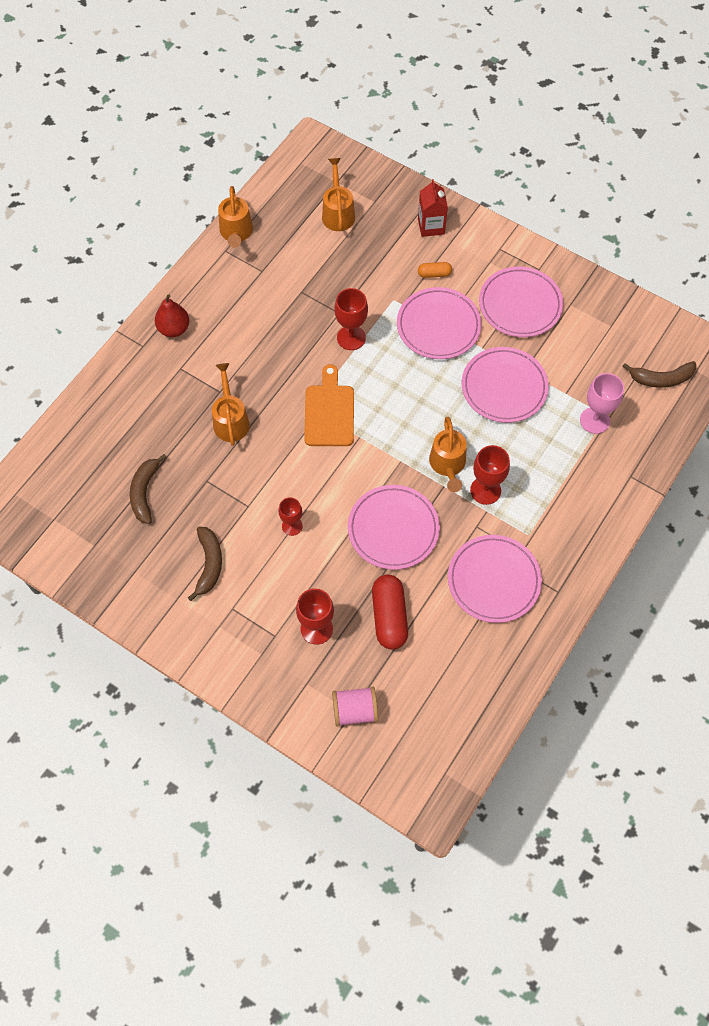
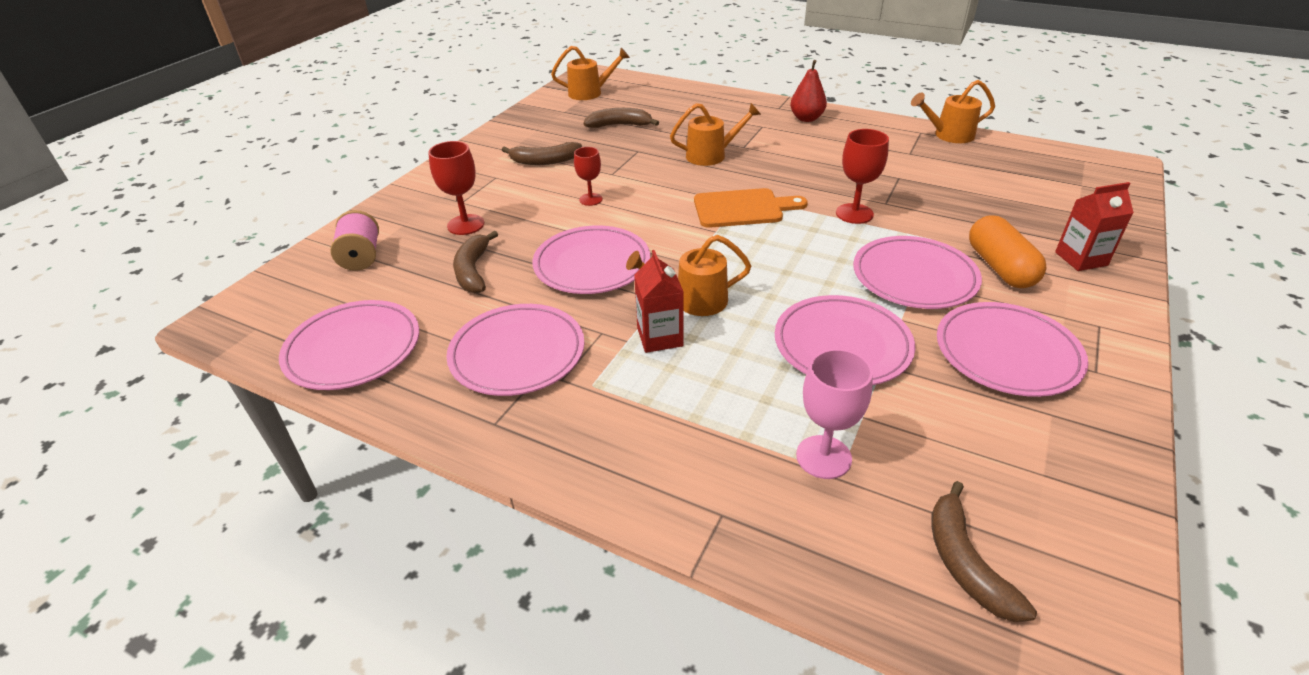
camera: 85 degrees right, 25 degrees down
orange watering can [322,158,355,231] -> orange watering can moved to [551,46,630,100]
red capsule [372,575,408,650] -> brown banana [453,231,498,293]
orange capsule [418,262,452,278] -> orange capsule [969,215,1047,288], size x1.94
red goblet [470,445,510,505] -> red carton [634,250,684,353]
none -> pink plate [279,300,419,390]

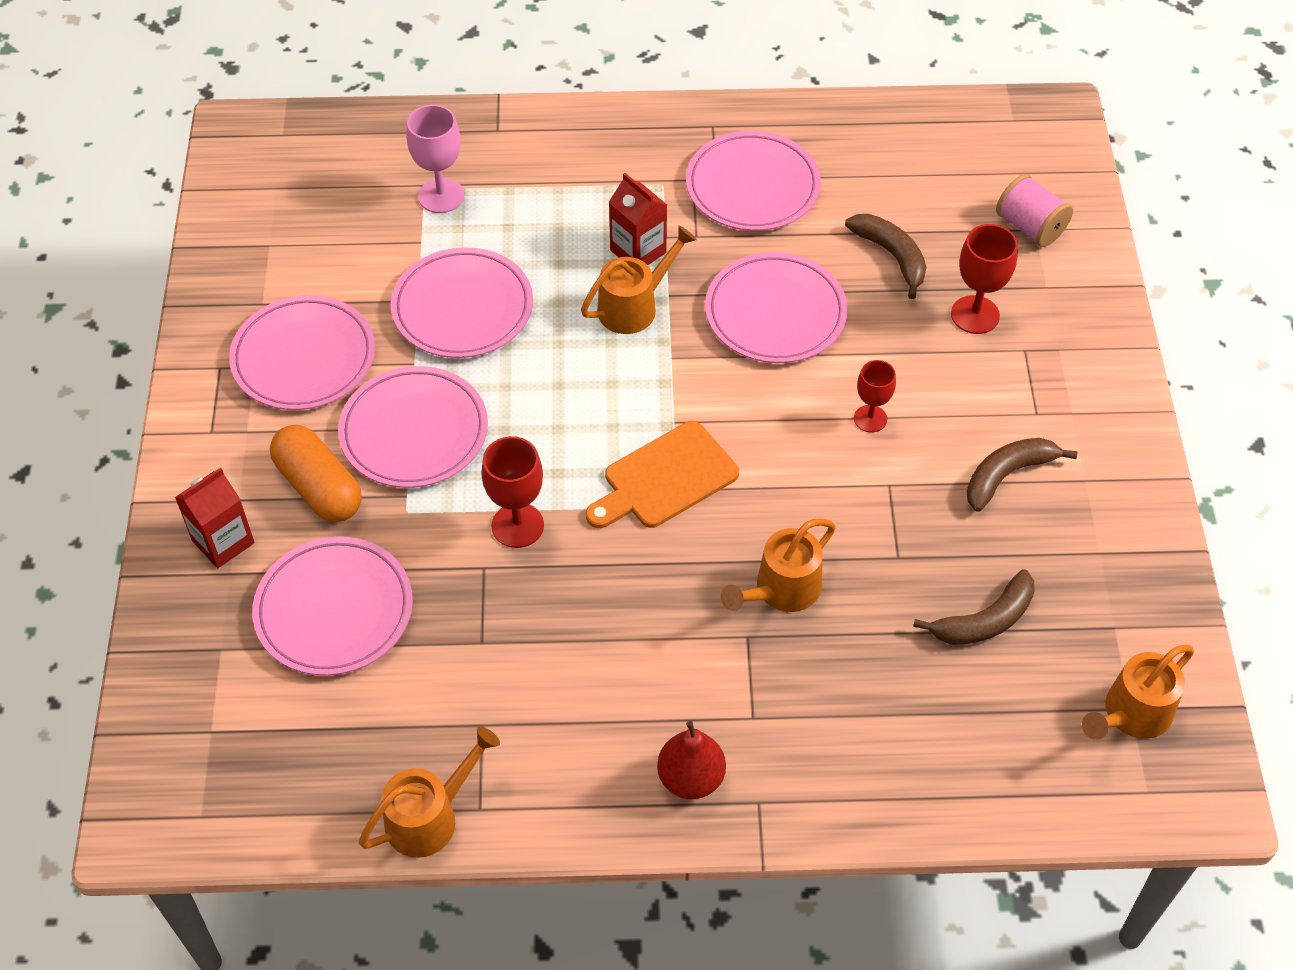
camera: 150 degrees right, 15 degrees up
pink plate [279,300,419,390] -> pink plate moved to [252,537,413,676]
brown banana [931,481,1037,622] -> none

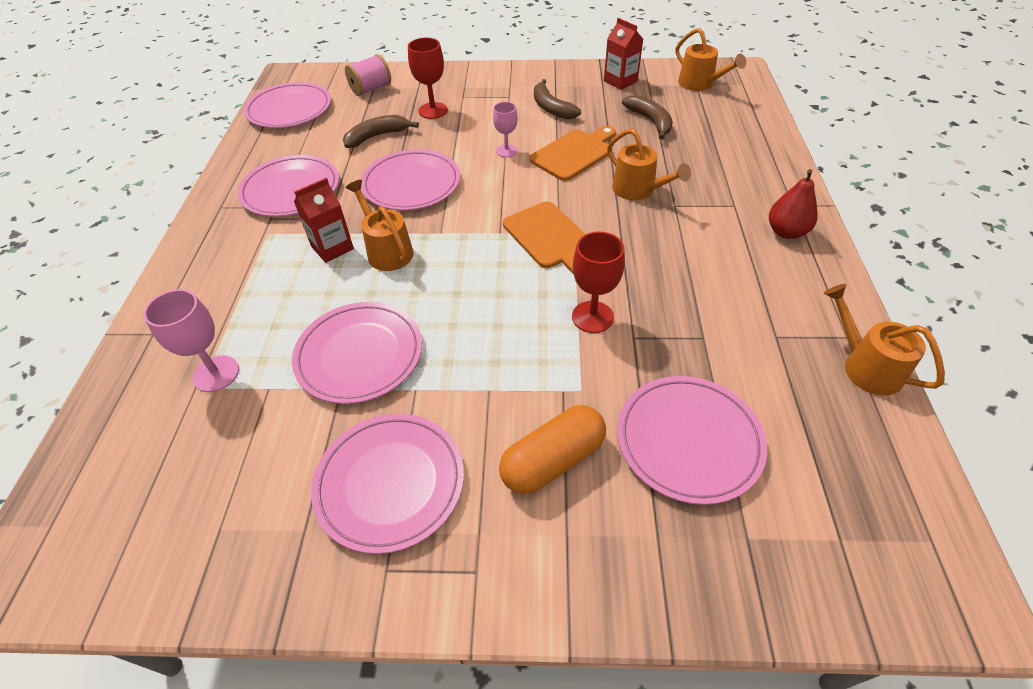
camera: 85 degrees left, 5 degrees down
red carton [175,467,255,568] -> red carton moved to [604,18,643,90]
pink plate [338,366,488,488] -> pink plate moved to [244,82,331,128]
red goblet [854,360,896,432] -> pink goblet [493,102,518,157]
none -> orange cutting board [530,126,616,181]

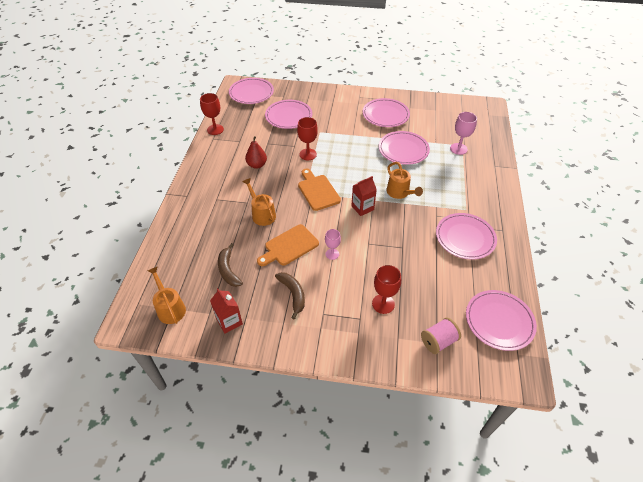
camera: 175 degrees left, 0 degrees up
red carton [294,178,354,263] -> red carton moved to [351,176,377,216]
brown banana [343,115,419,148] -> none
pink plate [361,149,460,210] -> pink plate moved to [229,78,274,104]
orange capsule [499,405,606,494] -> none
red pear [769,169,818,239] -> red pear moved to [245,136,267,169]
orange watering can [824,284,945,396] -> red goblet [200,93,224,135]

